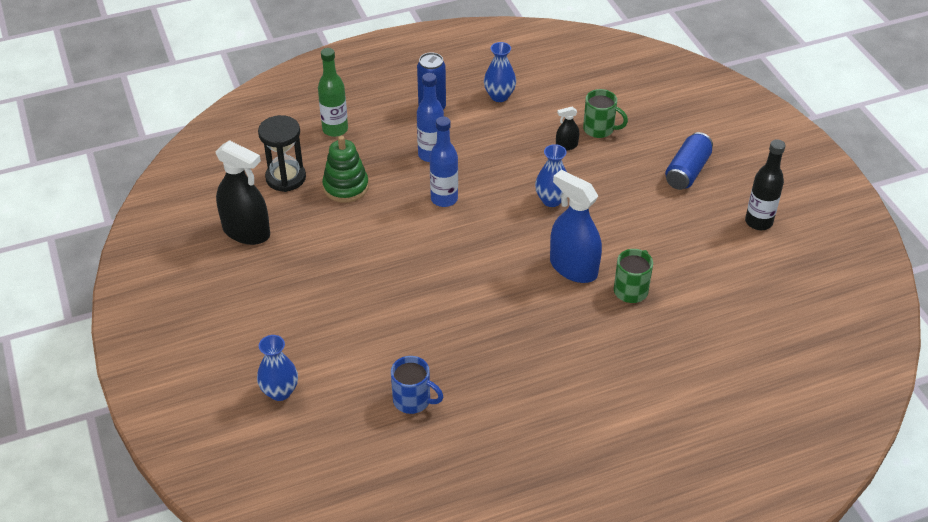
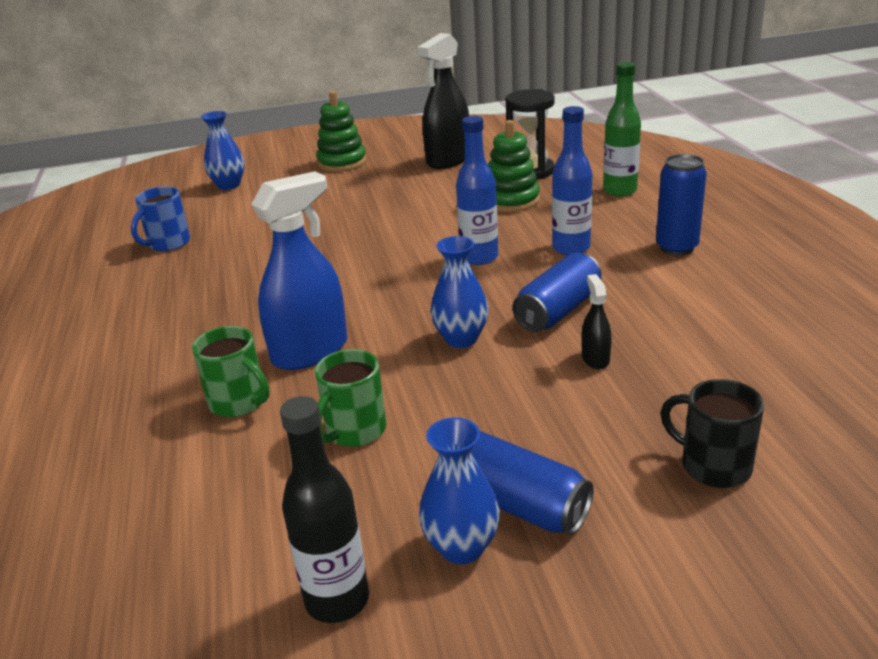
camera: 100 degrees right, 15 degrees down
blue vase [484,42,516,102] -> blue vase moved to [419,417,500,564]
green mug [583,89,628,138] -> green mug moved to [315,349,386,447]
none -> green stacking toy [316,91,367,172]
none -> blue can [512,253,601,332]
none -> black mug [660,379,764,488]

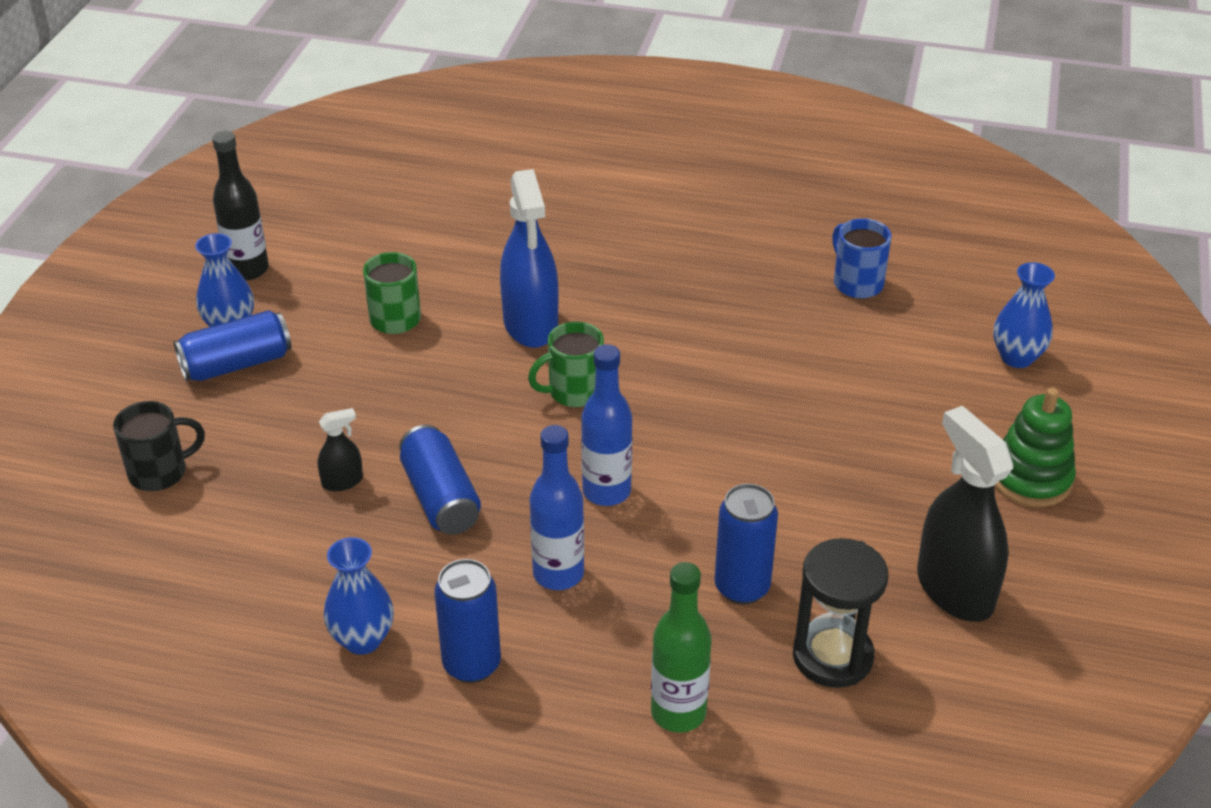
camera: 115 degrees right, 10 degrees up
green mug [192,326,269,417] -> green mug moved to [528,321,604,407]
blue vase [430,236,489,348] -> blue vase moved to [324,537,394,655]
green stacking toy [488,120,540,212] -> blue can [714,484,778,604]
black spray bottle [582,274,612,369] -> black spray bottle turned 45 degrees counterclockwise [318,408,363,491]

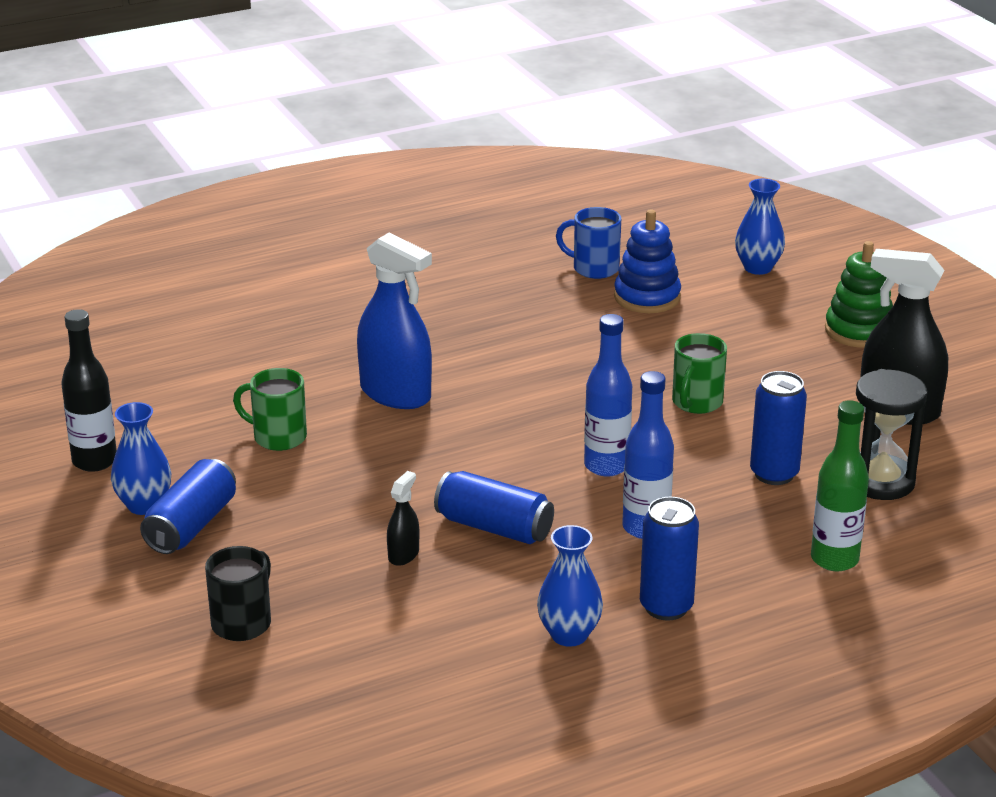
camera: 40 degrees left, 10 degrees down
green mug [528,321,604,407] -> green mug moved to [672,333,727,414]
none -> blue stacking toy [614,209,681,313]

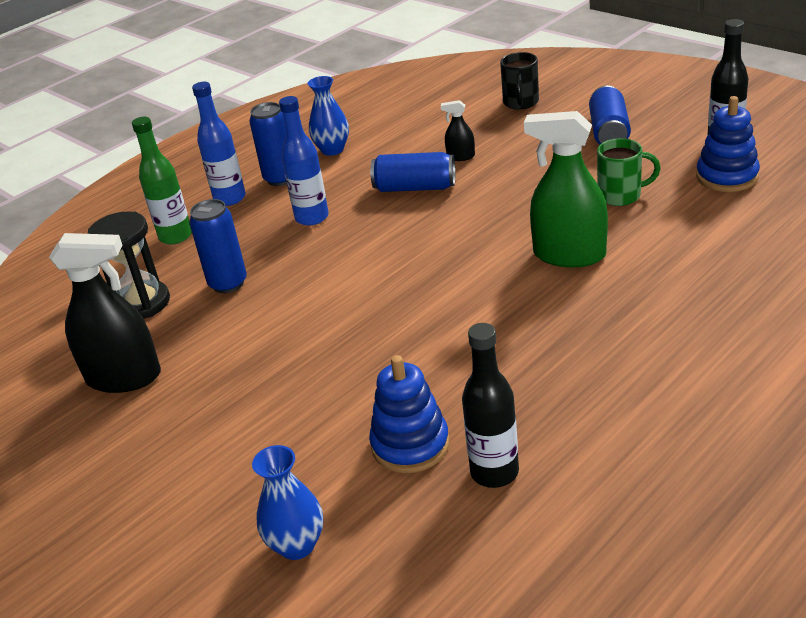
camera: 165 degrees right, 5 degrees up
blue vase [111,402,171,515] -> none
blue spray bottle [357,232,432,409] -> green spray bottle [524,111,608,268]
black spray bottle [387,471,419,566] -> black spray bottle turned 90 degrees clockwise [441,100,475,161]
blue mug [556,207,621,279] -> black bottle [462,323,519,488]
blue bottle [584,314,632,477] -> blue bottle moved to [192,82,246,206]
green mug [672,333,727,414] -> none
green stacking toy [825,241,893,348] -> none
none -> blue stacking toy [696,96,760,192]

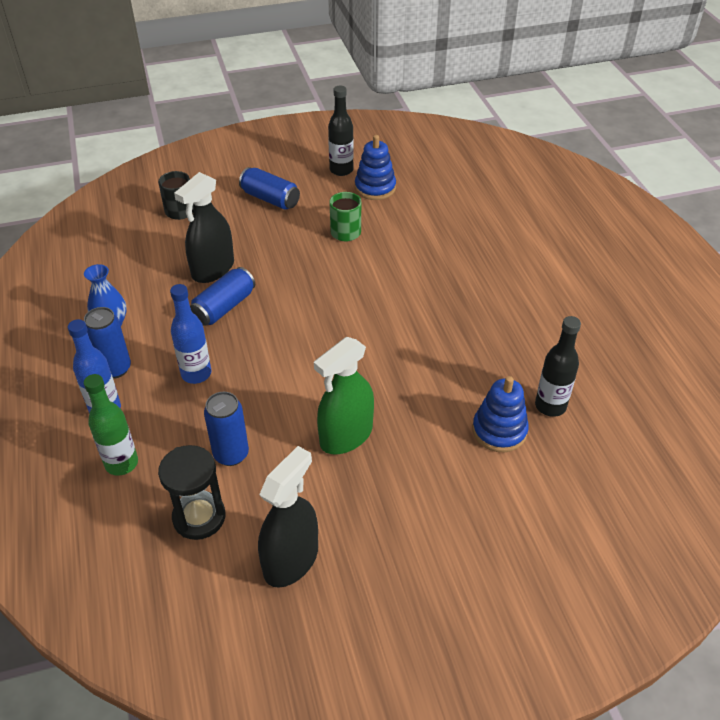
camera: 65 degrees left, 10 degrees up
blue vase [252,445,323,560] -> none
black spray bottle [441,100,475,161] -> black spray bottle [174,172,234,283], size x2.18
green spray bottle [524,111,608,268] -> green spray bottle moved to [314,337,374,455]

